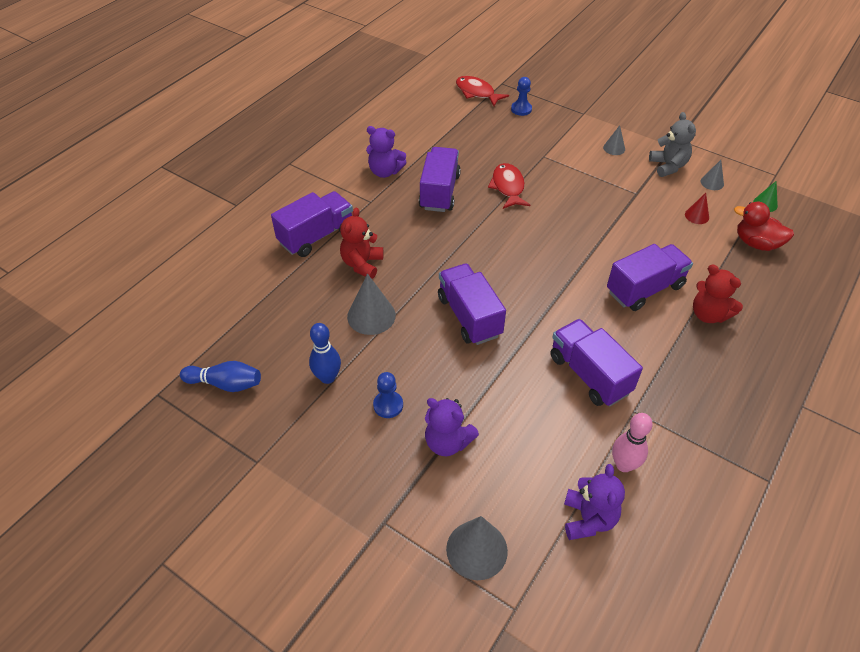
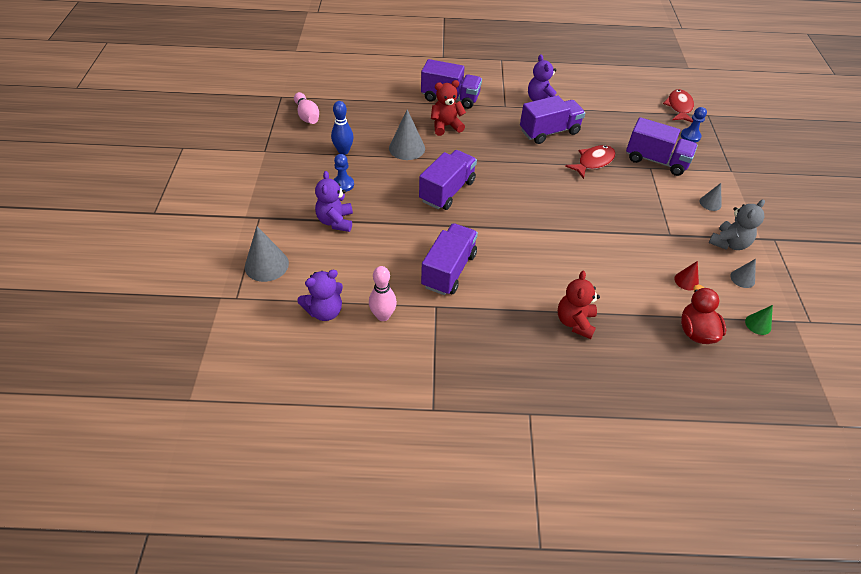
camera: 55 degrees right, 0 degrees up
blue bowling pin [180,361,261,392] -> pink bowling pin [294,92,319,124]
purple truck [607,244,693,311] -> purple truck moved to [626,117,698,176]

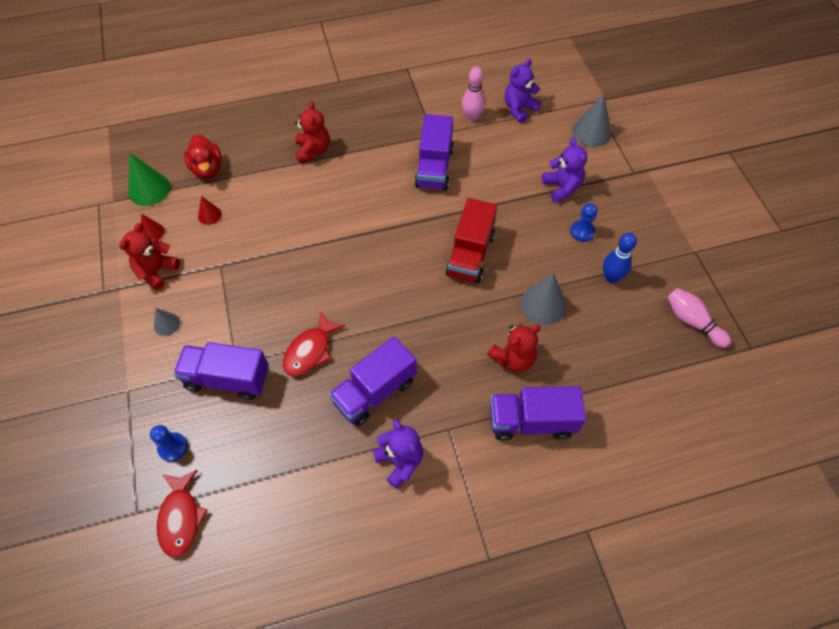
camera: 165 degrees right, 10 degrees up
purple truck [419,150,477,210] -> red truck [446,198,497,283]
grey teddy bear [709,199,765,250] -> red teddy bear [119,223,180,290]
grey cone [730,259,756,288] -> red cone [141,214,165,242]
green cone [745,305,773,335] -> green cone [128,153,170,206], size x1.80

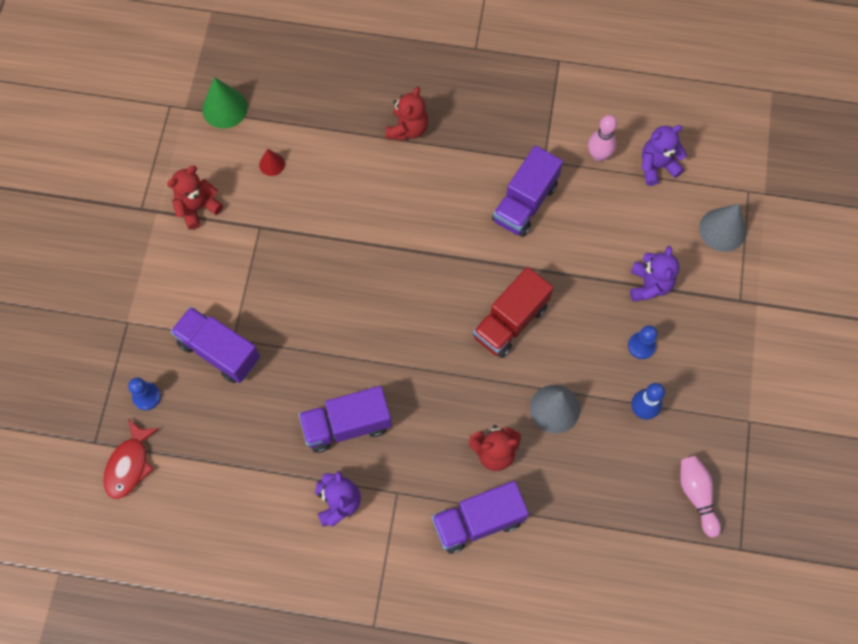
camera: 25 degrees right, 10 degrees up
red cone [141,214,165,242] -> none
grey cone [154,308,180,336] -> none
red duck [184,135,222,179] -> none
red fish [283,311,345,376] -> none
purple truck [490,386,586,441] -> purple truck turned 45 degrees counterclockwise [432,481,529,554]

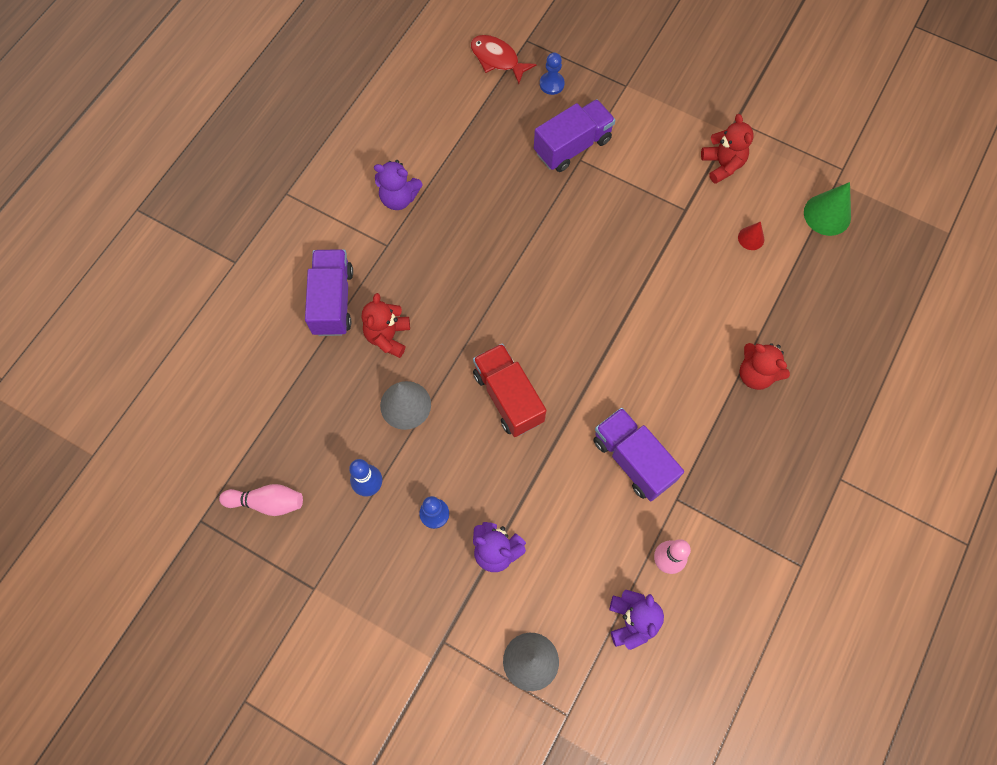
camera: 110 degrees right, 0 degrees up
purple truck [299,386,392,453] -> none

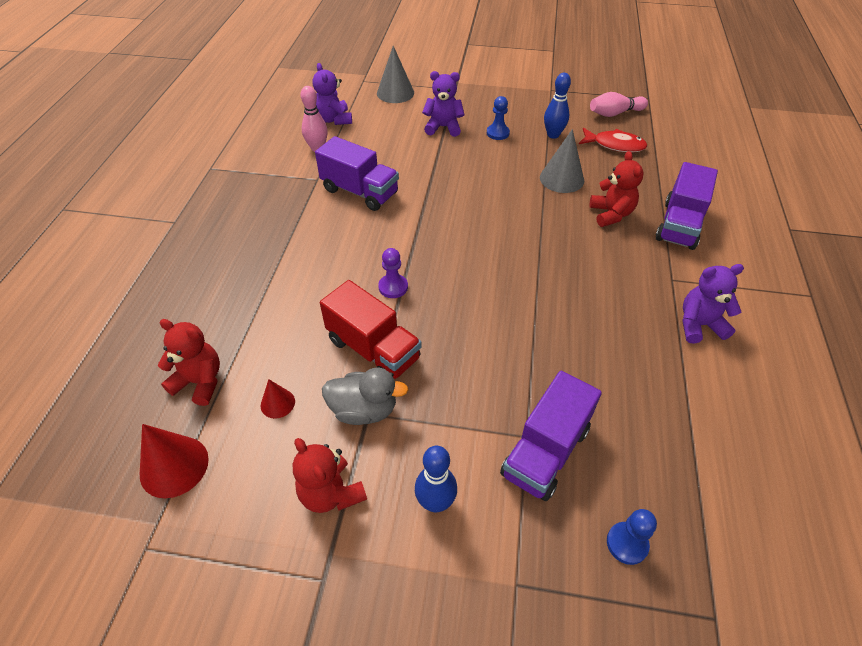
camera: 160 degrees right, 20 degrees down
purple truck [305,249,353,336] -> purple truck turned 45 degrees clockwise [656,162,718,250]
red fish [471,35,536,84] -> red fish moved to [579,128,647,152]
red truck [473,343,547,437] -> red truck moved to [320,280,422,379]
red teddy bear [739,343,790,390] -> red teddy bear moved to [158,319,220,406]
green cone [804,182,851,236] -> red cone [140,424,209,498]
none -> grey duck [322,368,408,425]
none -> purple pawn [378,248,408,298]
none -> blue bowling pin [415,446,457,513]

